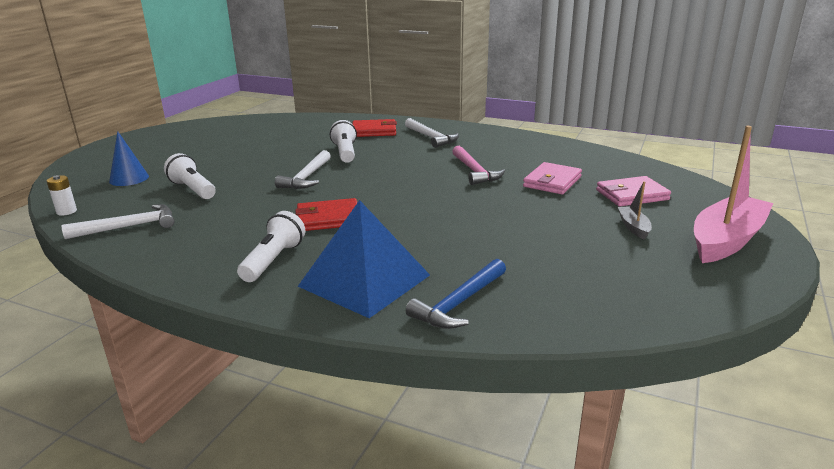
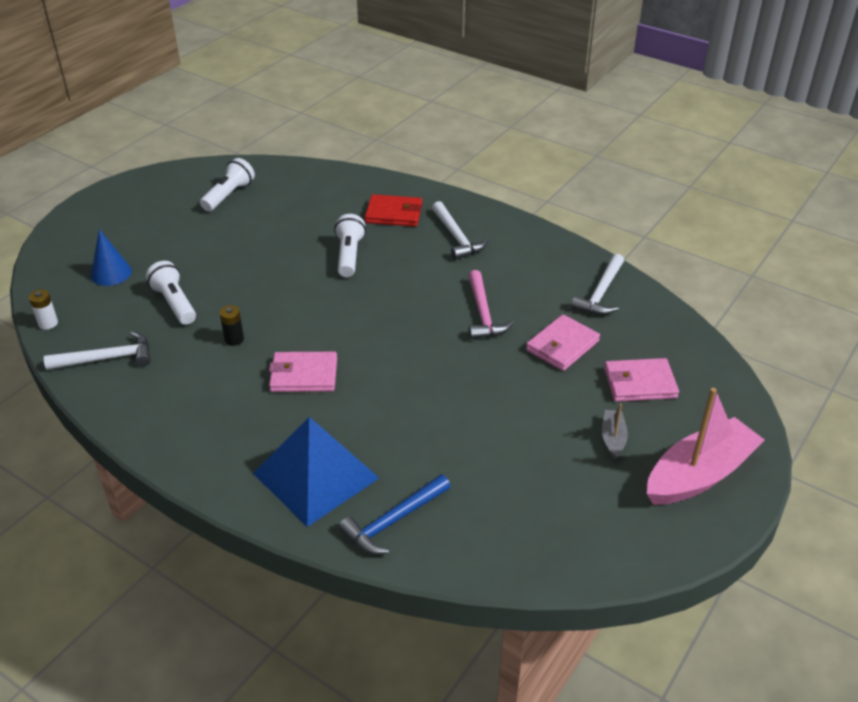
camera: 10 degrees right, 15 degrees up
white flashlight [237,211,305,282] -> white flashlight moved to [200,158,255,211]
white hammer [275,150,331,189] -> white hammer moved to [571,254,624,315]
red wallet [295,198,357,231] -> pink wallet [269,352,337,392]
none -> black battery [219,305,244,346]

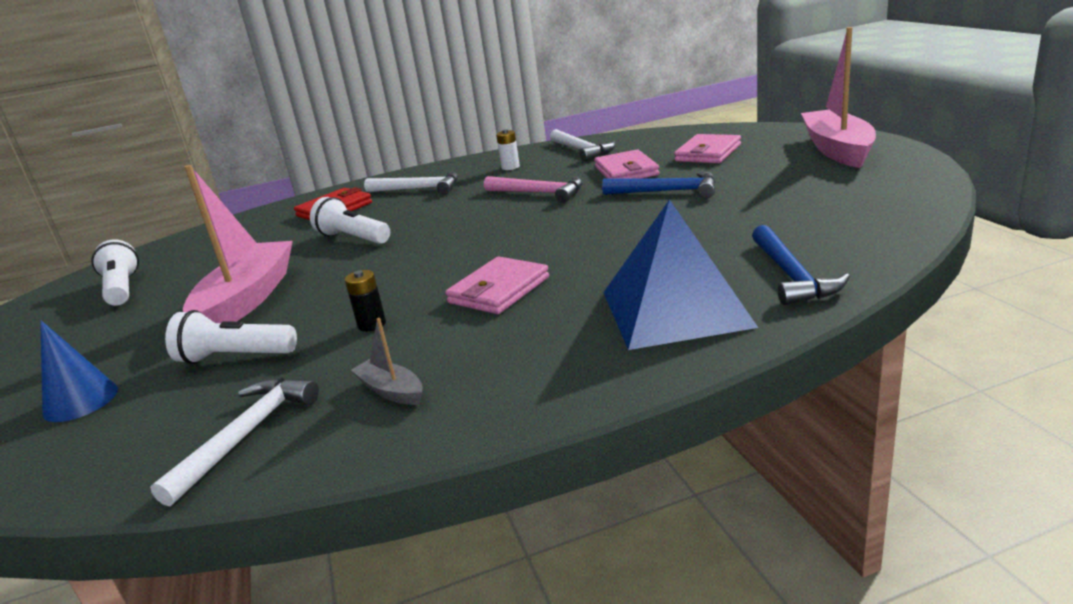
camera: 50 degrees left, 15 degrees down
white battery [29,290,58,330] -> white battery moved to [496,129,520,170]
grey boat [602,404,628,460] -> grey boat moved to [351,318,423,405]
none -> pink boat [183,165,293,323]
none -> blue hammer [602,171,716,198]

